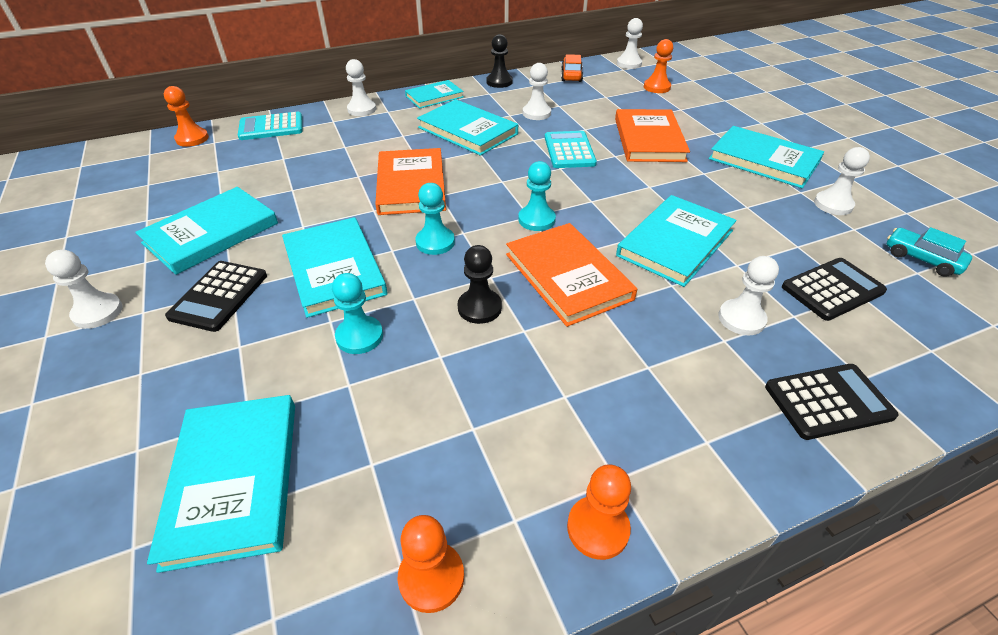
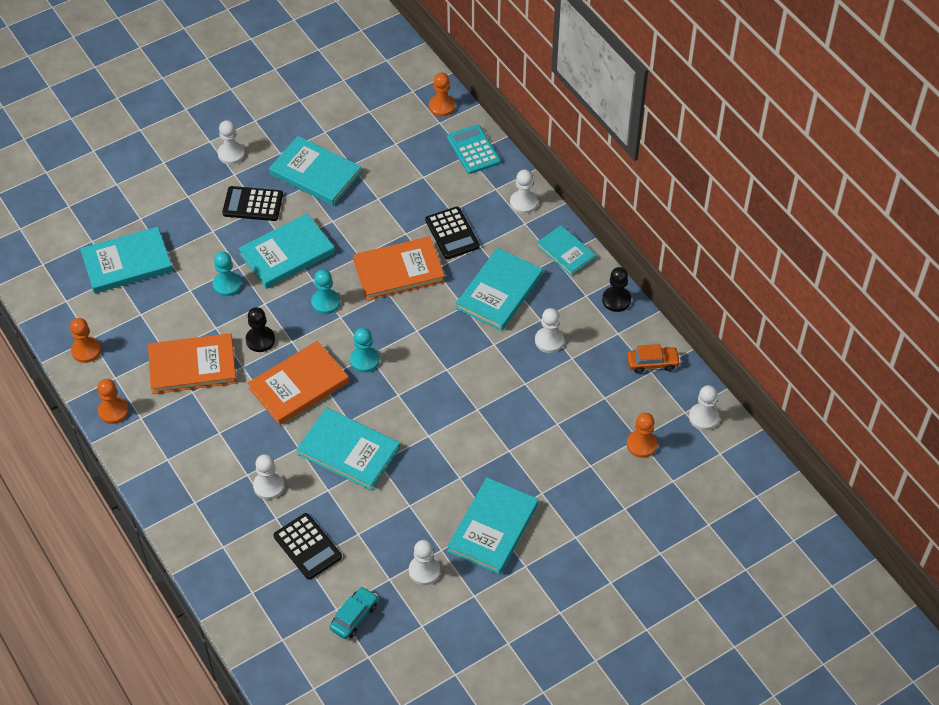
camera: 80 degrees right, 10 degrees up
turquoise calculator [545,131,597,168] -> none
orange book [615,109,690,162] -> orange book moved to [148,333,237,394]
black calculator [765,364,899,440] -> black calculator moved to [425,207,480,259]

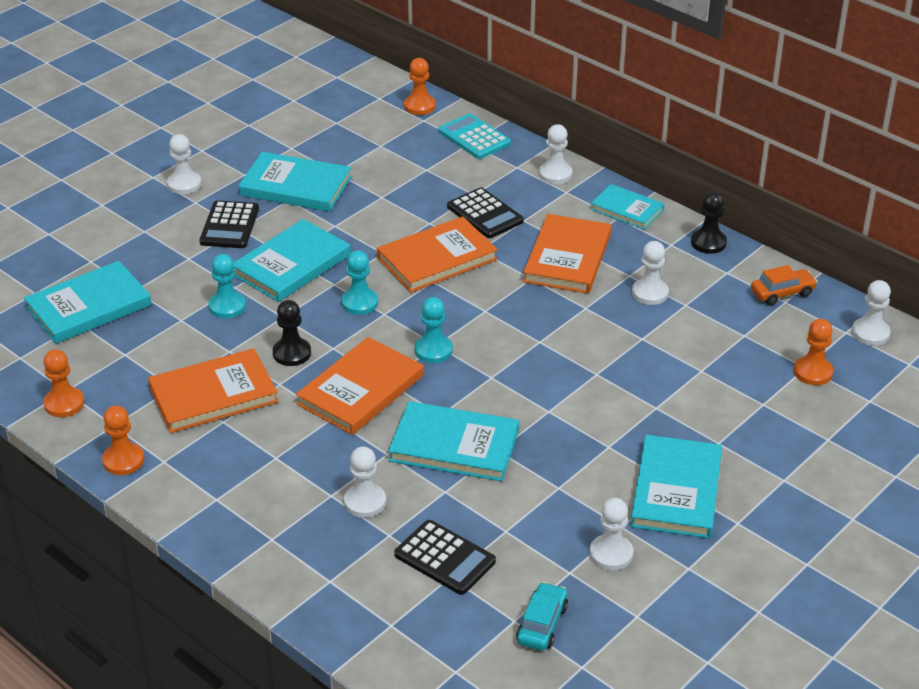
camera: 15 degrees left, 15 degrees down
black calculator [222,186,283,221] -> black calculator turned 75 degrees counterclockwise [199,200,259,248]
turquoise book [456,248,543,331] -> orange book [523,214,611,294]

